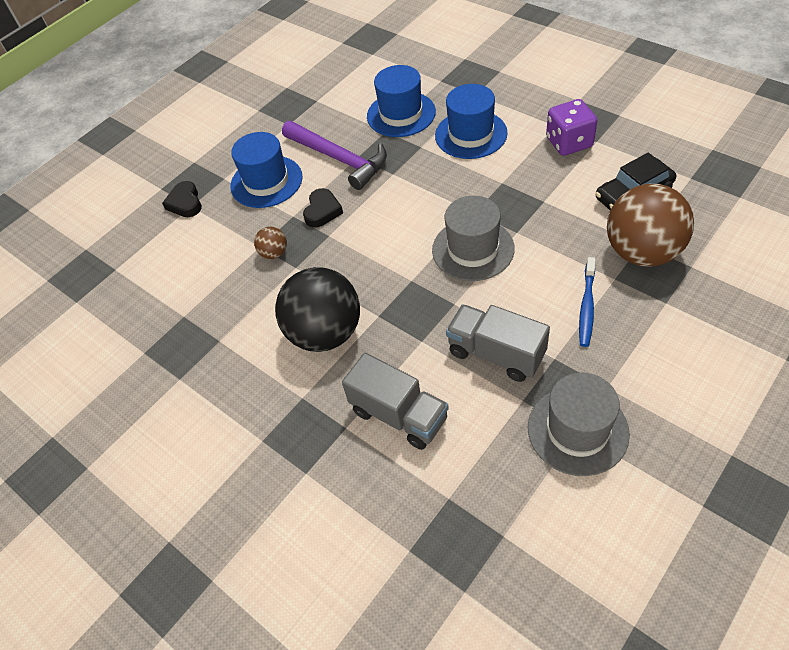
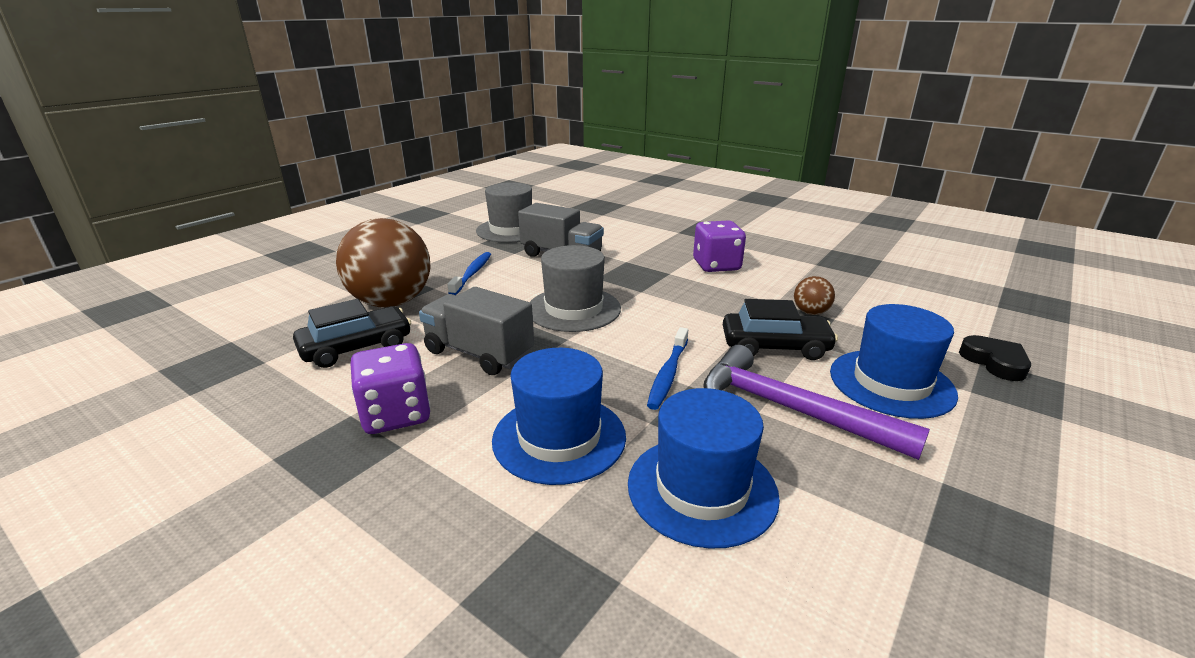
camera: 170 degrees right, 25 degrees down
black ball [275,267,360,352] -> purple dice [693,220,746,272]
black heart [303,188,343,228] -> black car [723,299,838,360]
grey truck [342,353,449,450] -> grey truck moved to [419,287,534,375]
none -> blue toothbrush [647,327,688,410]

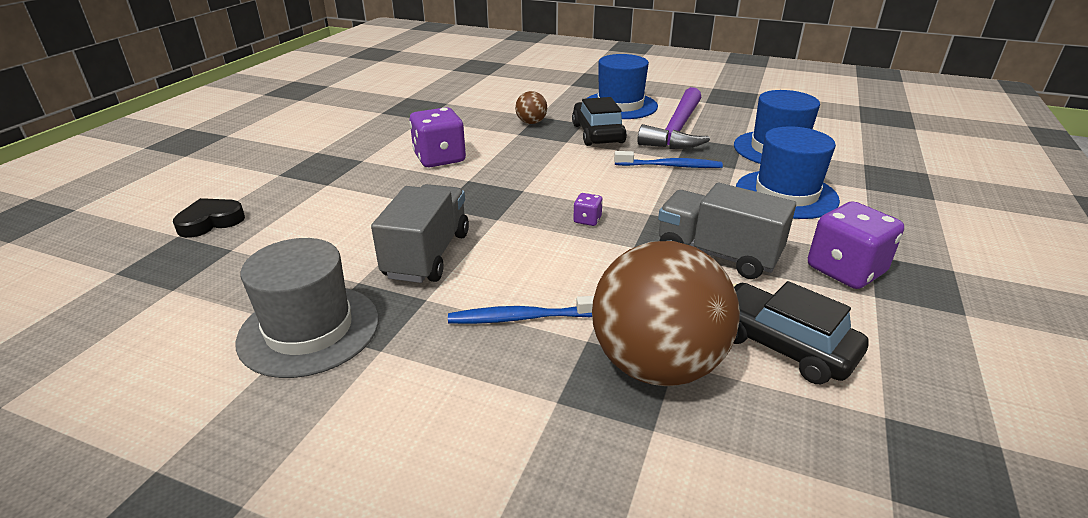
camera: 105 degrees left, 5 degrees up
grey truck [419,287,534,375] -> grey truck turned 105 degrees clockwise [658,183,796,279]
grey hat [530,245,621,332] -> purple dice [573,193,603,226]
black heart [959,335,1031,381] -> black heart moved to [173,198,245,238]

